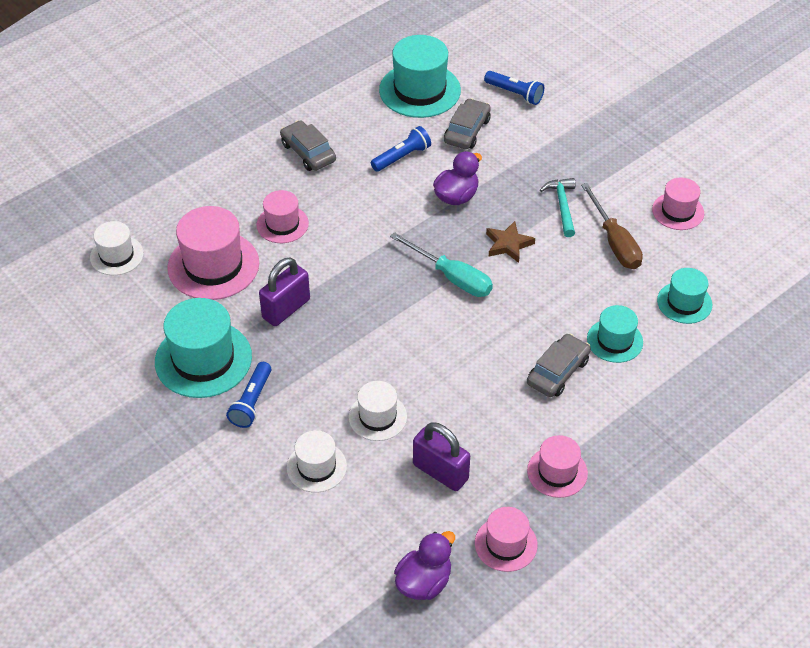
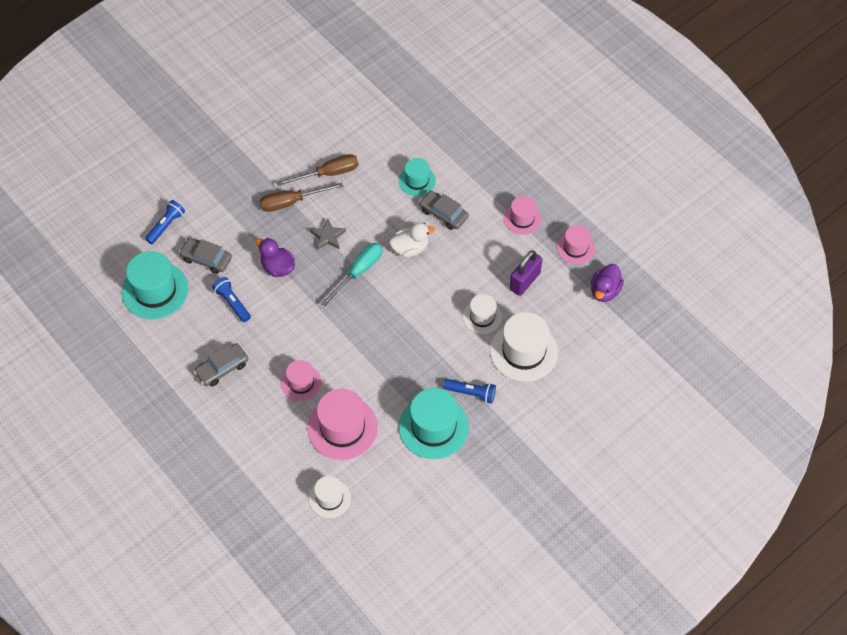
camera: 90 degrees left, 10 degrees up
purple padlock [259,257,310,326] -> none
white hat [287,430,347,493] -> white hat [490,312,558,382], size x1.71
purple duck [394,531,455,600] -> purple duck turned 105 degrees counterclockwise [591,264,624,302]
brown star [486,221,535,263] -> grey star [310,218,346,250]
turquoise hammer [540,178,576,237] -> brown screwdriver [260,182,343,212]
pink hat [652,177,704,230] -> none
turquoise hat [657,268,712,324] -> none
none -> white duck [389,222,435,257]

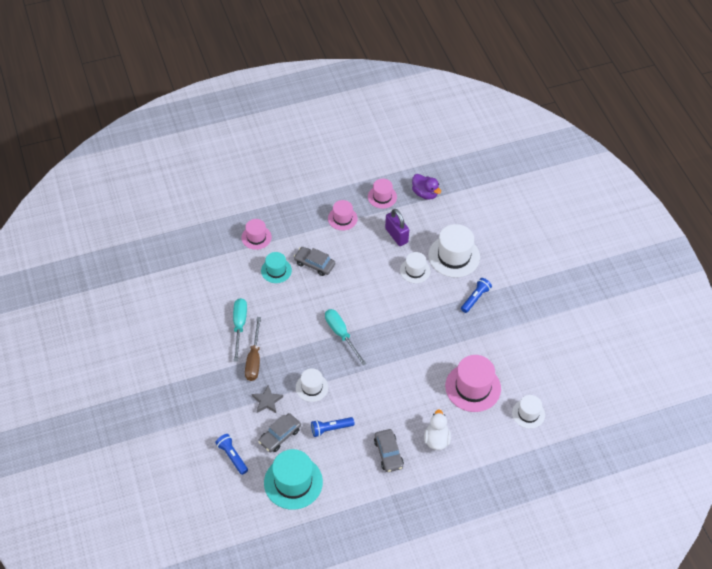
camera: 70 degrees left, 5 degrees down
purple duck [256,238,295,277] -> white hat [296,368,328,402]
brown screwdriver [277,154,358,186] -> turquoise screwdriver [233,298,247,362]
pink hat [281,360,321,401] -> pink hat moved to [242,219,272,250]
grey star [310,218,346,250] -> grey star moved to [252,385,283,413]
white duck [389,222,435,257] -> white duck moved to [424,409,451,450]
turquoise hat [399,388,469,459] -> none
grey car [419,190,469,230] -> grey car turned 60 degrees clockwise [294,247,335,276]

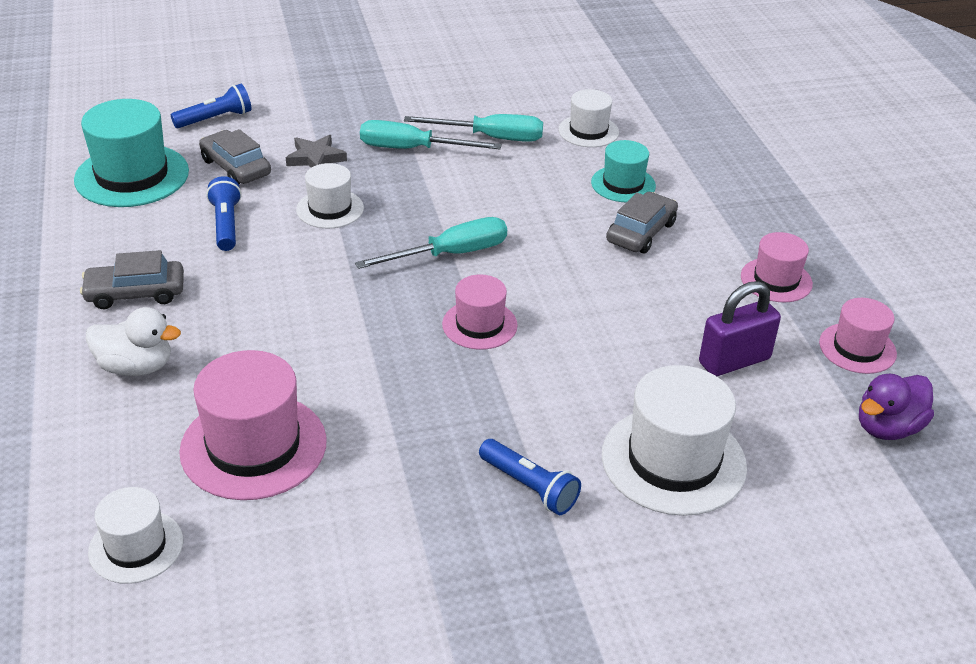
camera: 95 degrees right, 15 degrees down
pink hat [242,219,272,250] -> pink hat moved to [442,274,518,350]
brown screwdriver [245,317,261,381] -> turquoise screwdriver [360,120,502,149]
white hat [400,252,431,283] -> white hat moved to [558,89,619,147]

